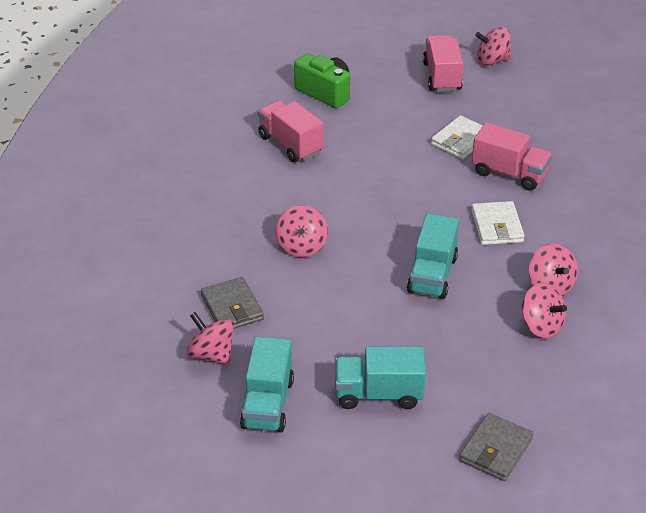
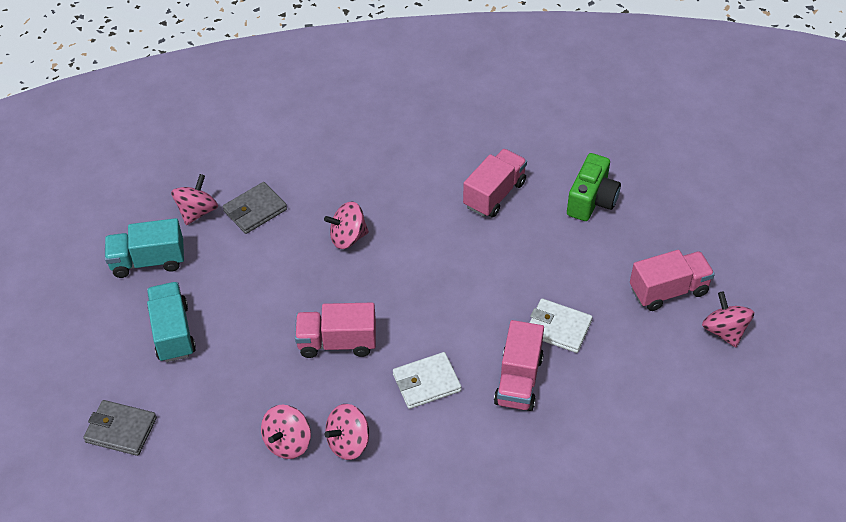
camera: 75 degrees right, 10 degrees up
turquoise truck [407,213,459,299] -> pink truck [295,303,376,358]

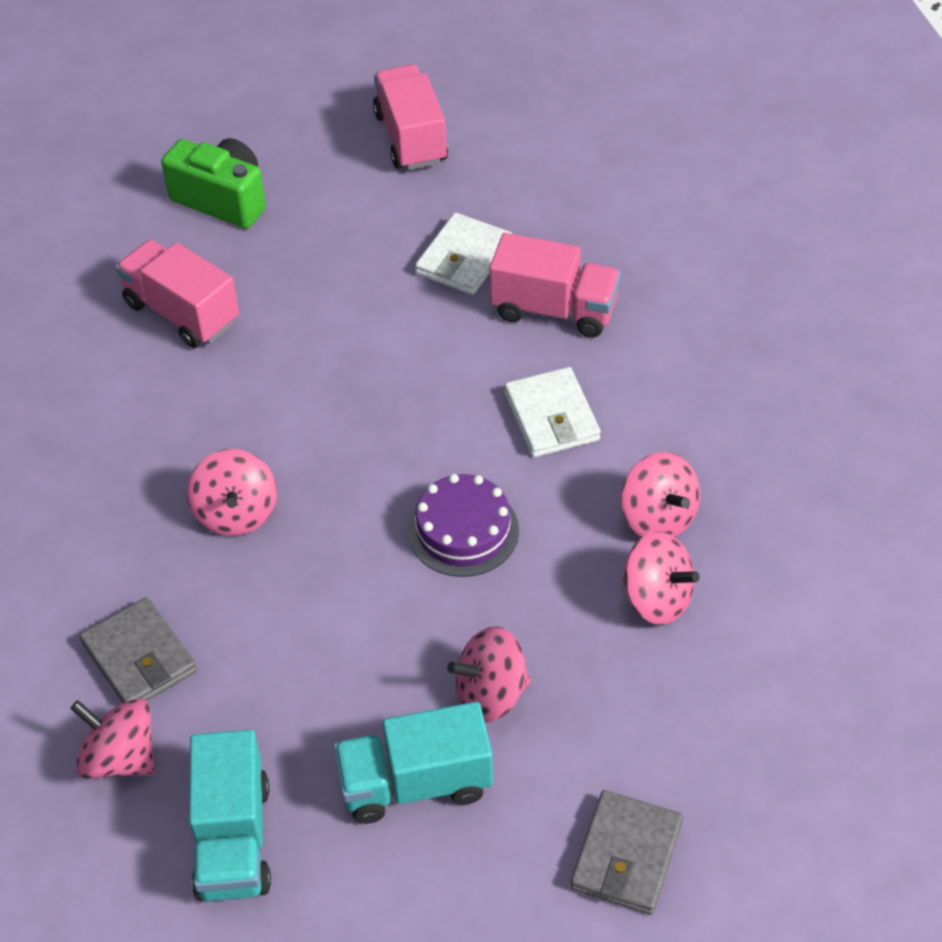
camera: 85 degrees left, 0 degrees up
pink truck [295,303,376,358] -> purple cake [408,474,519,577]
pink spinning top [702,291,754,347] -> pink spinning top moved to [447,626,531,723]

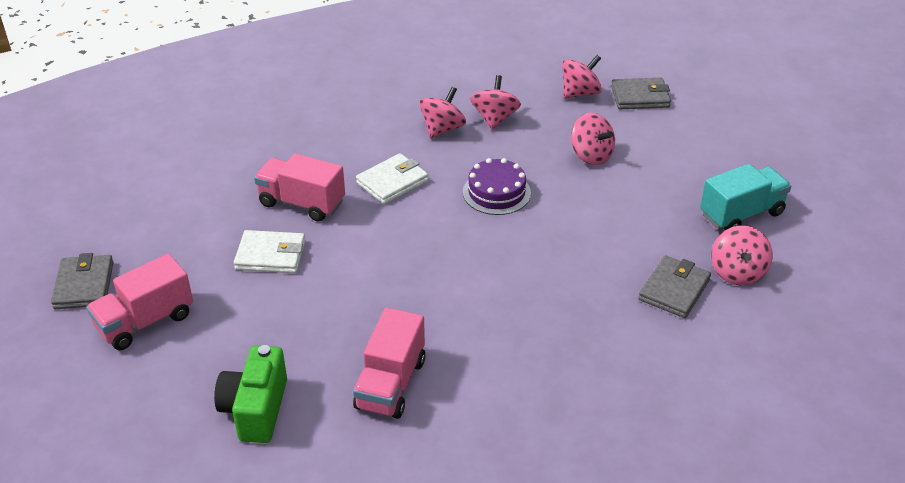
camera: 115 degrees left, 10 degrees down
pink spinning top [187,449,277,536] -> pink spinning top moved to [562,55,602,99]
turquoise truck [334,702,493,824] -> none
pink truck [489,233,621,338] -> pink truck turned 60 degrees counterclockwise [254,153,345,221]
none -> grey wallet [51,253,114,309]

